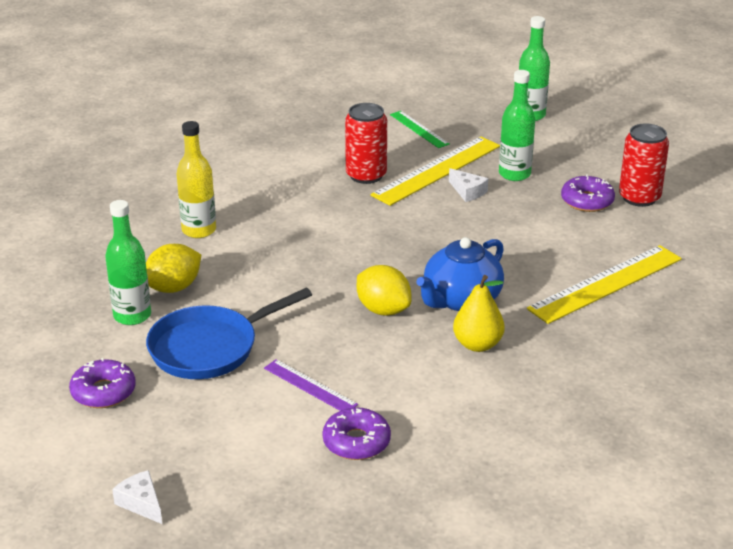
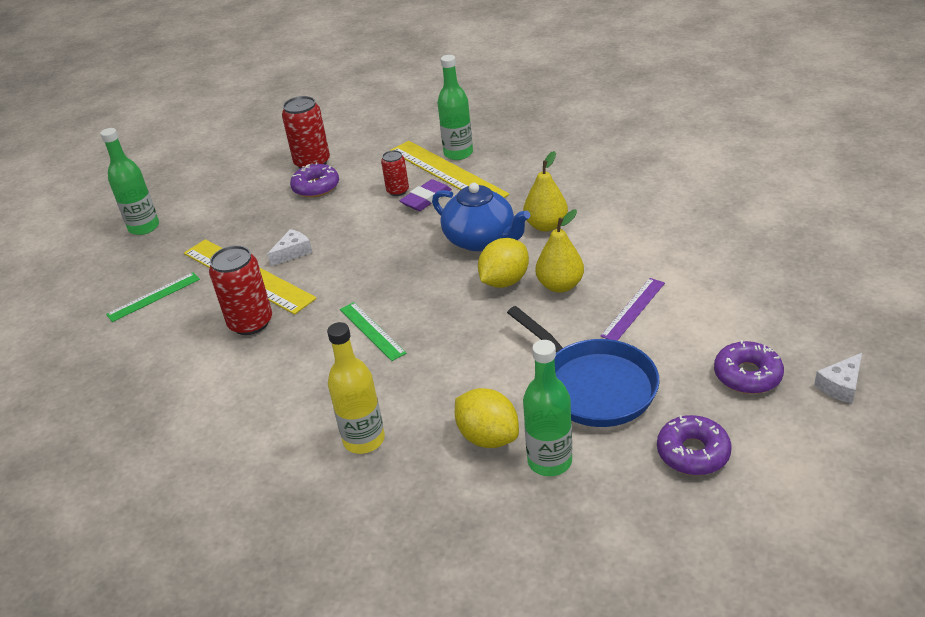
camera: 90 degrees left, 5 degrees up
purple donut [322,407,391,460] -> purple donut moved to [714,340,784,394]
green bottle [499,70,535,181] -> green bottle moved to [437,55,473,160]
none -> green ruler [340,302,406,361]
none -> red can [381,150,409,196]
none -> purple eraser [399,179,452,211]
none -> yellow pear [536,209,584,293]

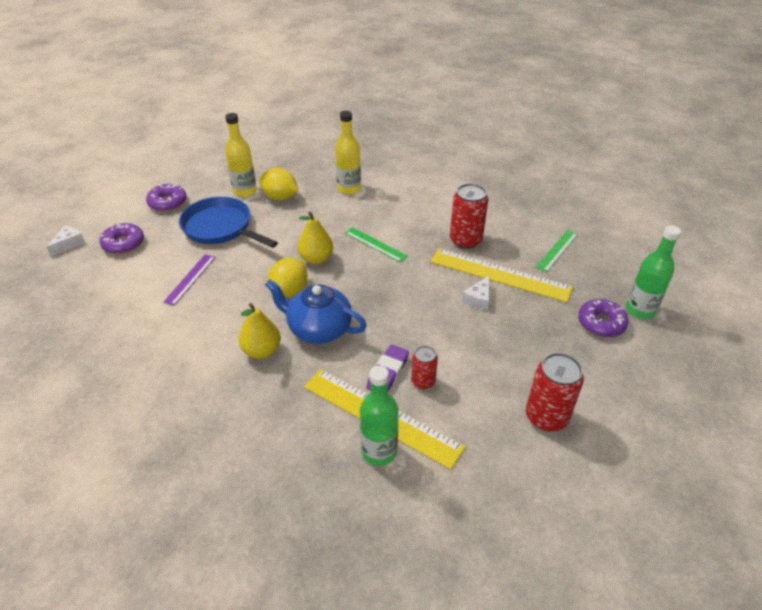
camera: 160 degrees right, 5 degrees up
purple donut [290,162,339,198] -> purple donut moved to [578,299,629,337]
green bottle [523,340,572,476] -> yellow bottle [225,113,257,197]
yellow pear [536,209,584,293] -> yellow pear moved to [297,211,333,264]

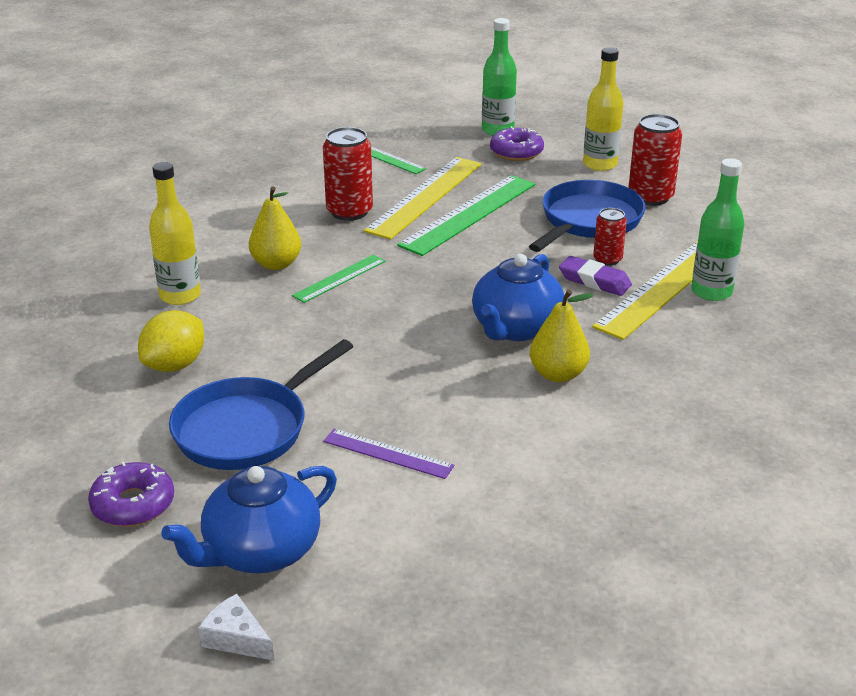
camera: 85 degrees left, 10 degrees down
purple donut [100,223,144,254] -> blue teapot [161,466,337,573]
yellow bottle [225,113,257,197] -> yellow bottle moved to [583,47,623,171]
yellow lemon [268,258,308,298] -> none
yellow pear [297,211,333,264] -> yellow pear moved to [249,187,301,270]
white cheese [462,276,489,310] -> green ruler [397,175,535,256]
none -> blue pan [529,180,646,252]

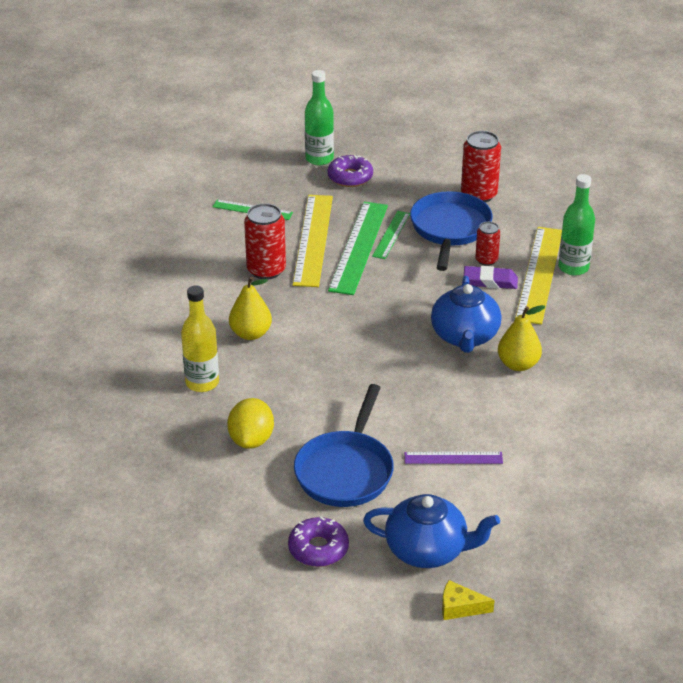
camera: 25 degrees left, 5 degrees up
blue teapot [161,466,337,573] -> blue teapot turned 105 degrees counterclockwise [363,494,500,568]
white cheese [198,594,274,661] -> yellow cheese [442,580,495,620]
green ruler [292,254,386,303] -> green ruler moved to [372,211,410,259]
yellow bottle [583,47,623,171] -> none

